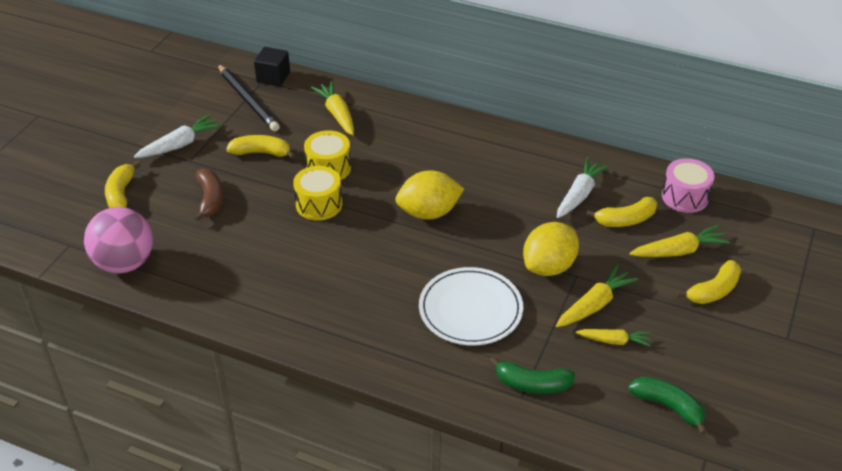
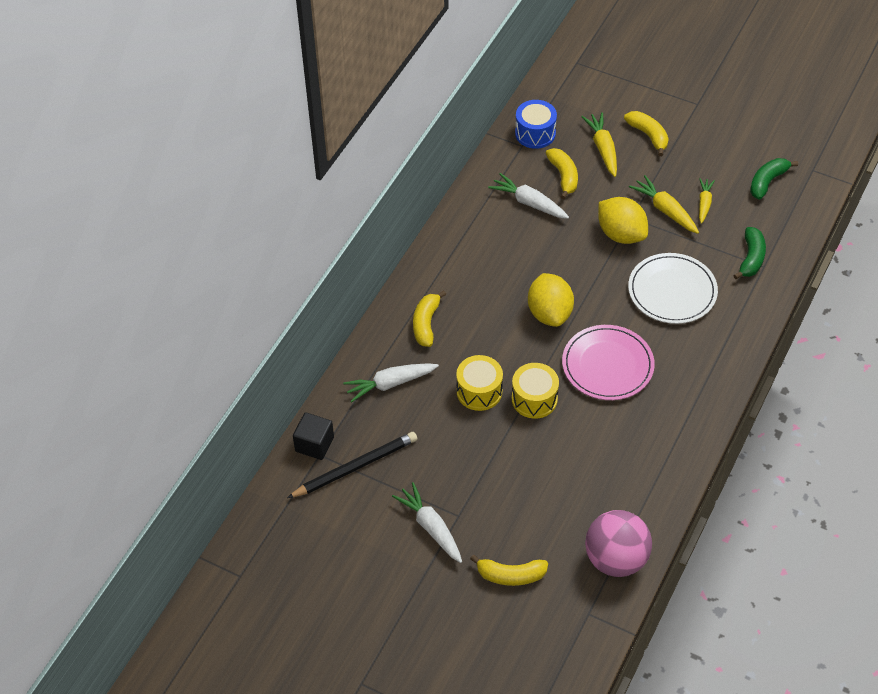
camera: 85 degrees left, 10 degrees up
brown banana [195,169,223,221] -> none
yellow banana [226,135,295,159] -> yellow banana moved to [413,290,446,347]
yellow carrot [311,81,354,135] -> white carrot [343,363,439,402]
pink drum [662,158,714,213] -> blue drum [515,100,557,149]
none -> pink plate [562,325,655,400]

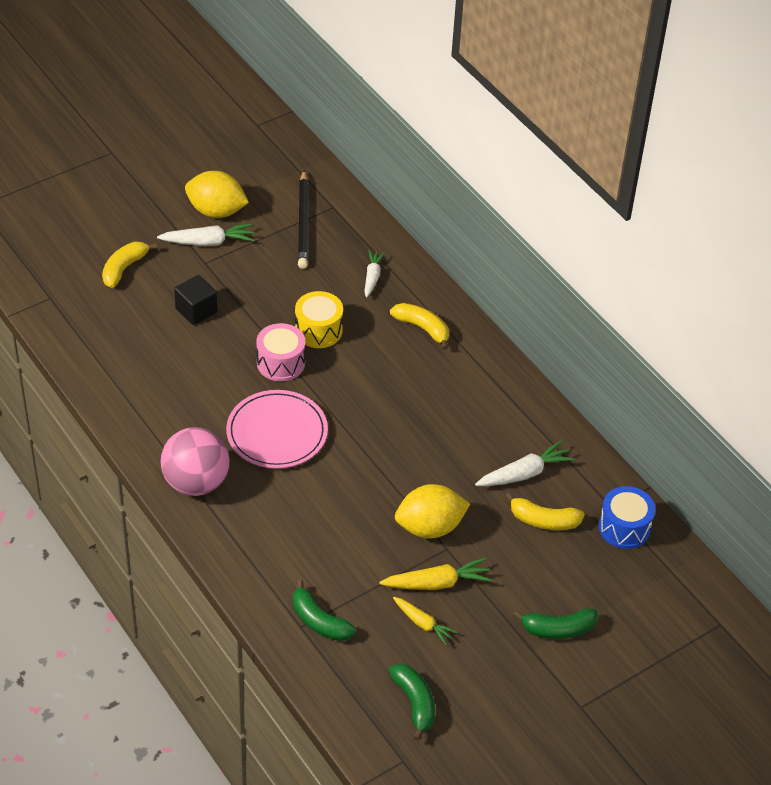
camera: 115 degrees right, 5 degrees down
black cube [293,412,334,460] -> black cube moved to [174,275,217,325]
white carrot [343,363,439,402] -> white carrot [364,250,385,298], size x0.67
yellow drum [512,363,559,419] -> pink drum [256,323,305,381]
yellow lemon [528,273,574,327] -> yellow lemon moved to [185,171,249,218]
yellow carrot [581,112,617,177] -> none
pink ball [585,510,652,577] -> pink ball moved to [160,427,230,496]
yellow banana [624,111,669,156] -> green banana [513,608,598,639]
white plate [628,253,718,324] -> none

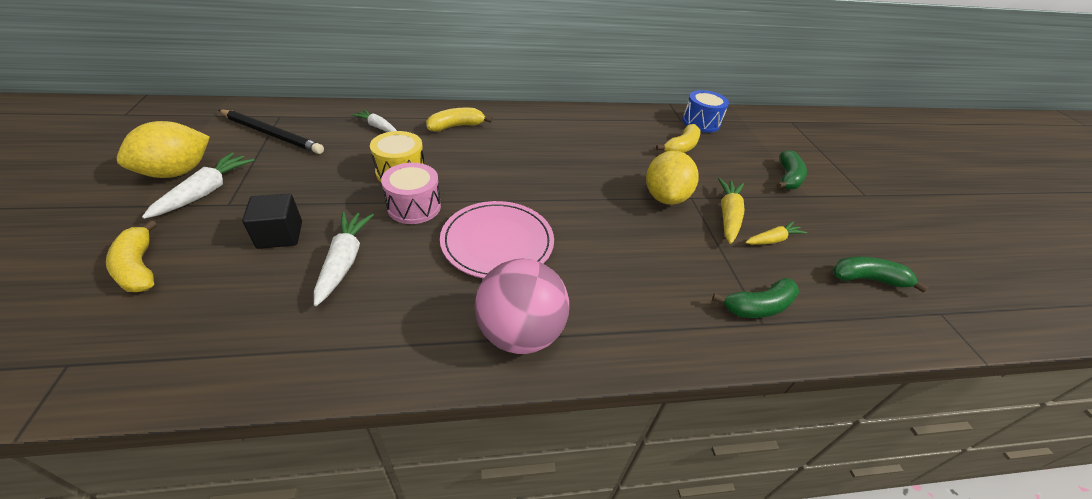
camera: 65 degrees left, 5 degrees down
white carrot [475,440,575,486] -> white carrot moved to [314,212,374,306]

